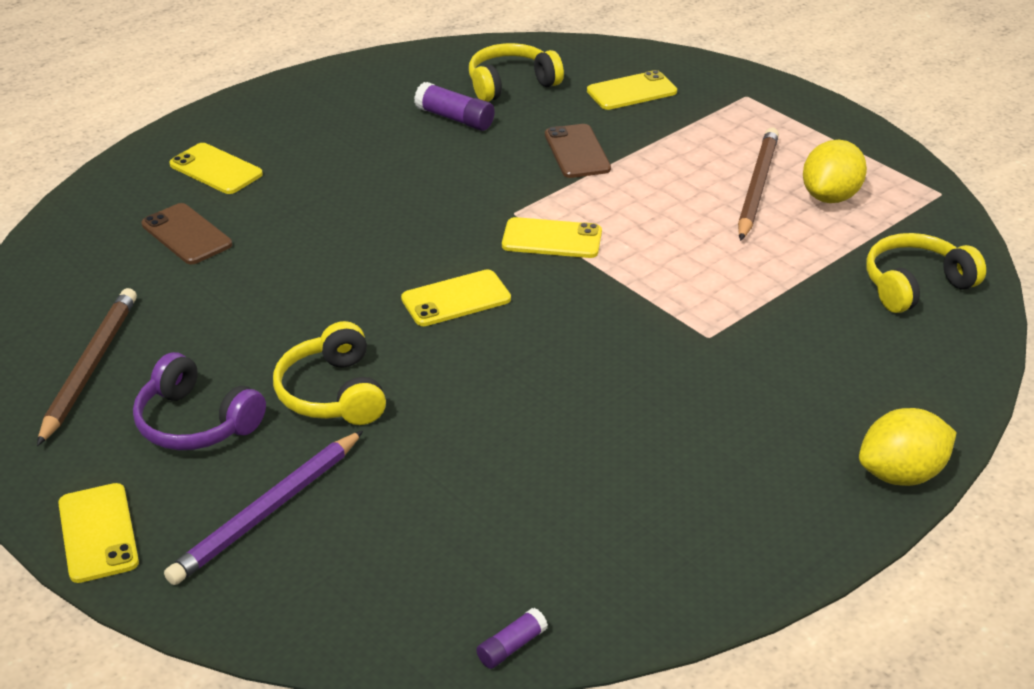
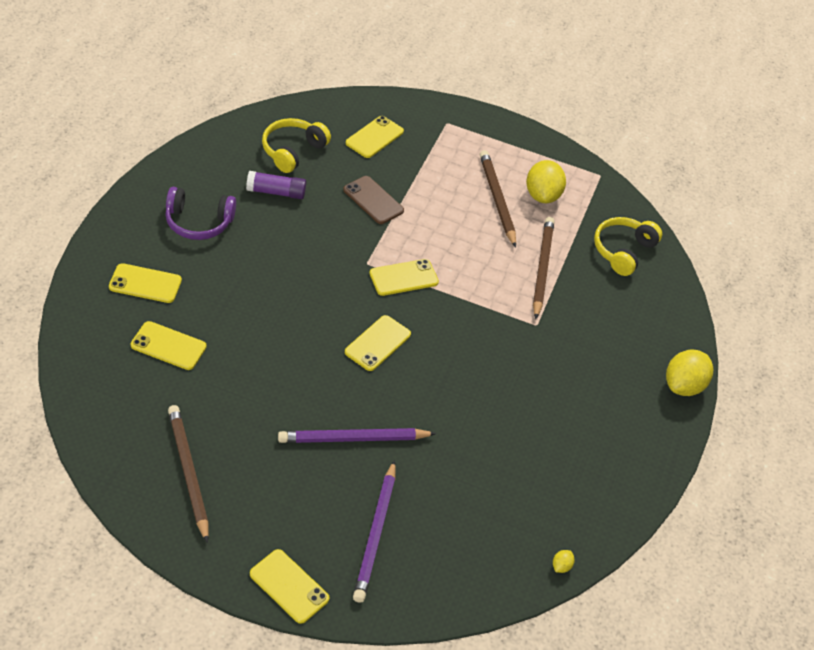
camera: 35 degrees left, 10 degrees up
purple headphones [133,352,266,450] -> purple headphones moved to [165,187,236,240]
brown phone [141,203,232,264] -> yellow phone [131,321,207,370]
yellow headphones [273,321,386,425] -> purple pencil [278,428,437,443]
purple glue stick [476,608,548,669] -> yellow lemon [553,550,575,573]
none -> brown pencil [533,217,554,319]

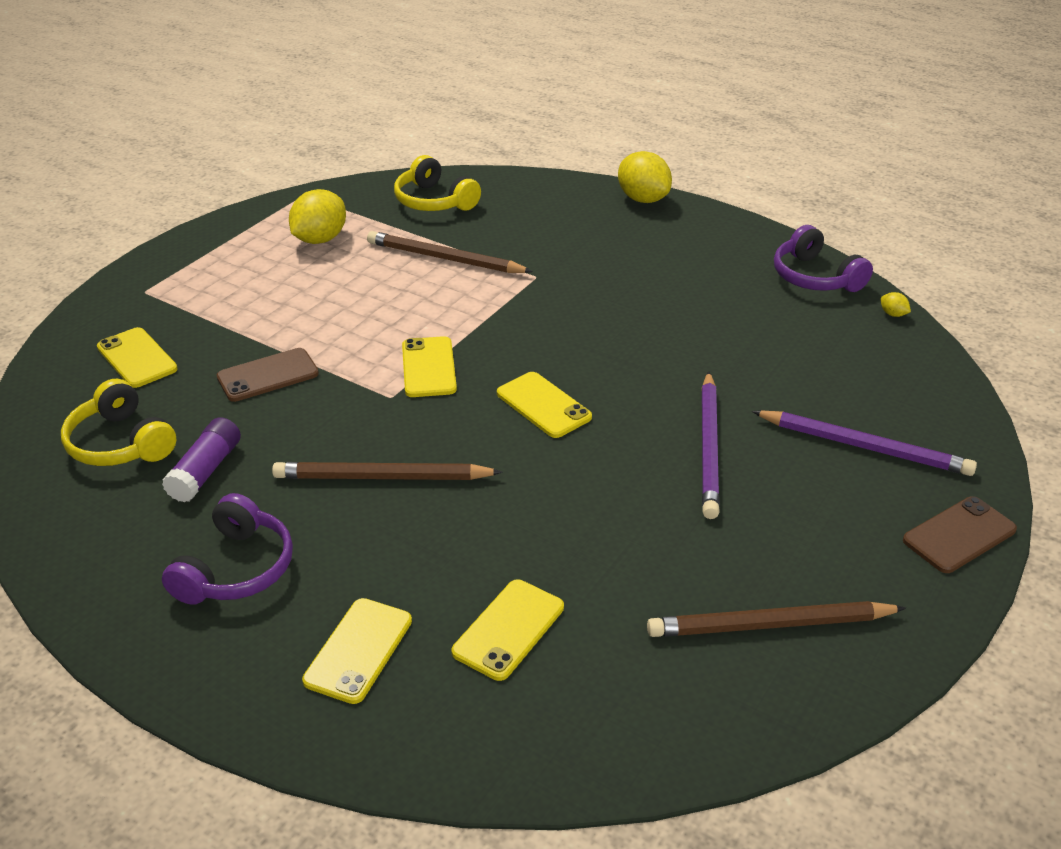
camera: 70 degrees left, 10 degrees down
yellow phone [250,549,330,624] -> brown phone [903,497,1017,573]
brown pencil [480,150,516,248] -> brown pencil moved to [272,462,503,480]
yellow lemon [526,160,566,203] -> yellow lemon turned 75 degrees counterclockwise [289,189,346,244]
none -> purple headphones [774,225,873,292]

